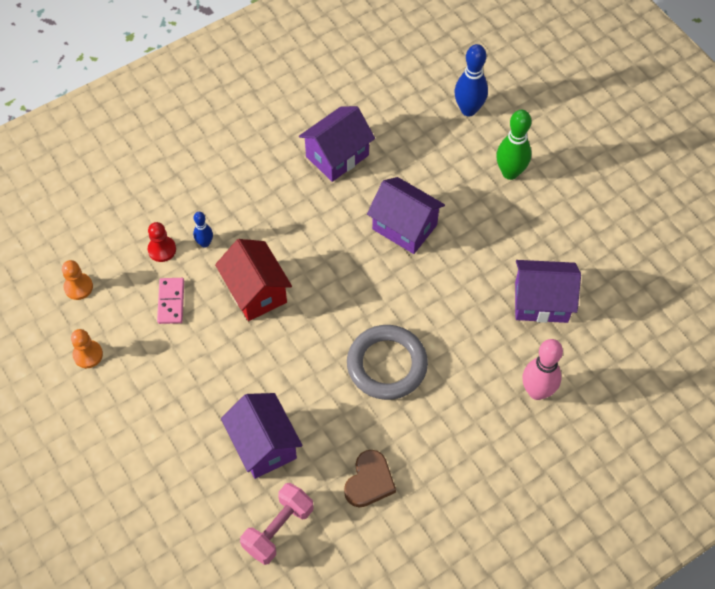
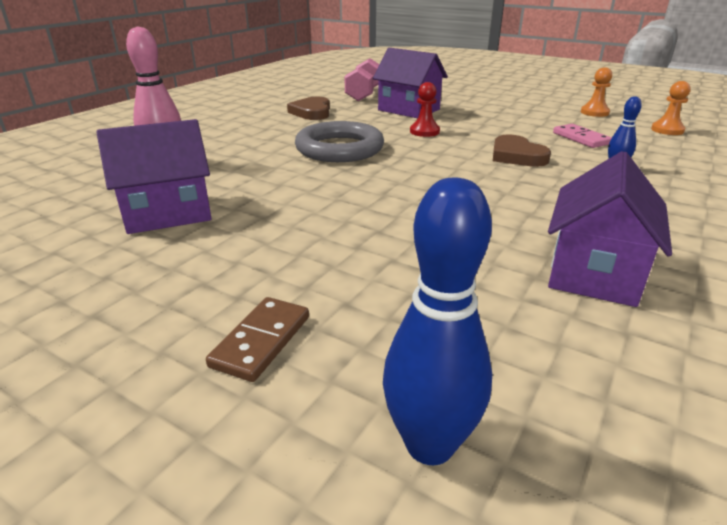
camera: 155 degrees right, 30 degrees down
red pawn [148,222,176,262] -> red pawn moved to [410,82,440,137]
red house [215,239,292,321] -> brown heart [493,134,551,167]
purple house [367,177,445,254] -> none
green bowling pin [496,110,531,180] -> brown domino [206,297,309,382]

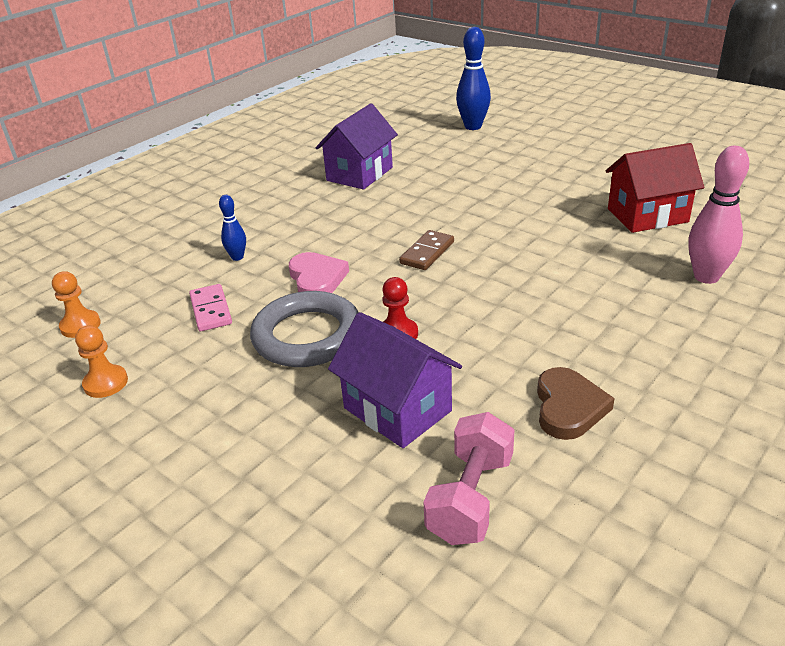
camera: 170 degrees left, 5 degrees up
purple house [96,119,212,234] -> red house [606,143,704,233]
brown domino [206,297,309,382] -> brown domino moved to [399,230,454,270]
grey ring [295,121,384,162] -> grey ring moved to [250,291,359,367]
brown heart [493,134,551,167] -> pink heart [289,252,349,293]

